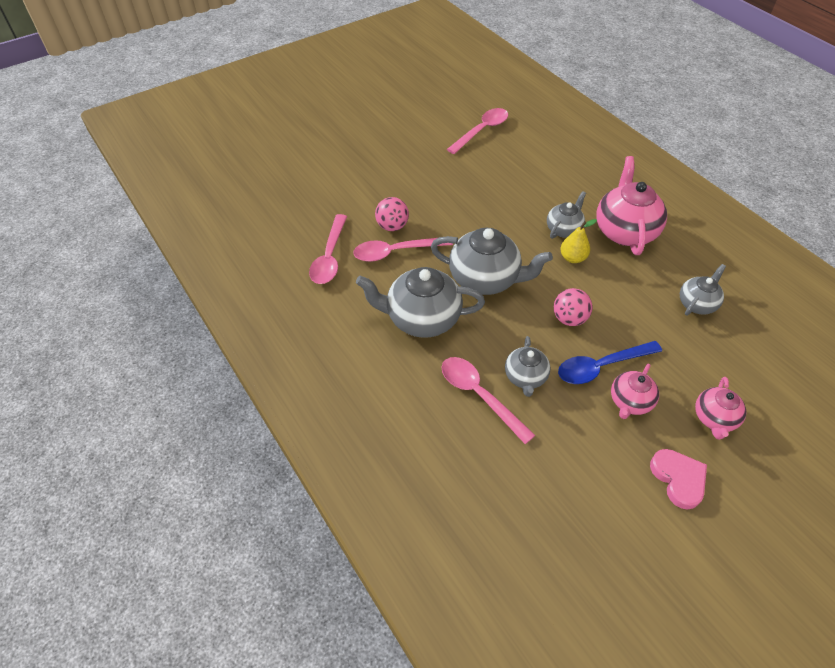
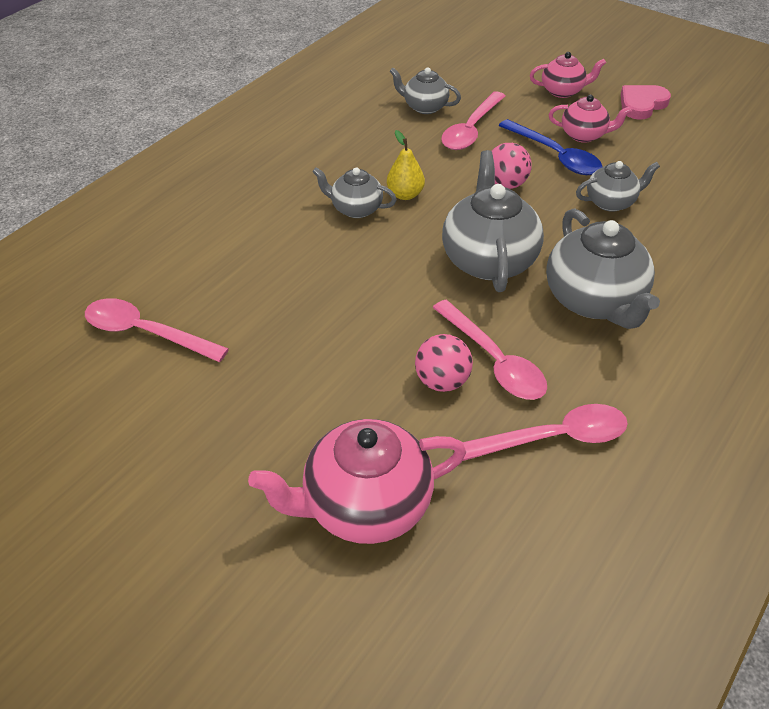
camera: 110 degrees left, 5 degrees down
pink spoon [442,357,535,444] -> pink spoon moved to [441,91,505,150]
pink teapot [596,156,667,255] -> pink teapot moved to [248,419,466,544]

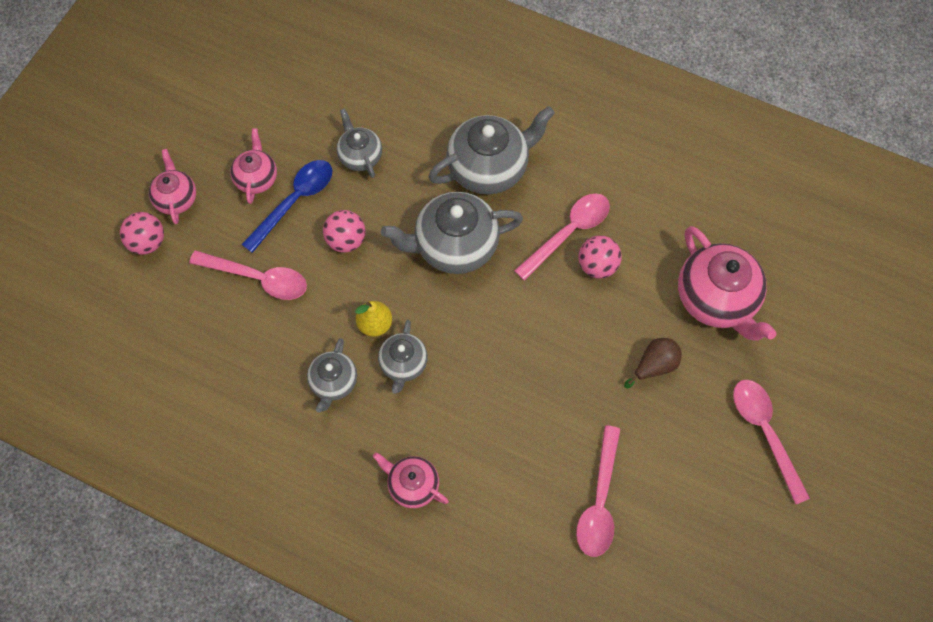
camera: 100 degrees left, 20 degrees up
grey teapot [390,67,461,114] -> grey teapot moved to [307,338,357,413]
pink spoon [462,404,628,461] -> pink spoon moved to [733,380,810,504]
pink heart [621,85,671,120] -> none
none -> pink ball [120,212,164,255]
none -> pink teapot [373,452,449,508]
none -> brown pear [624,338,682,389]

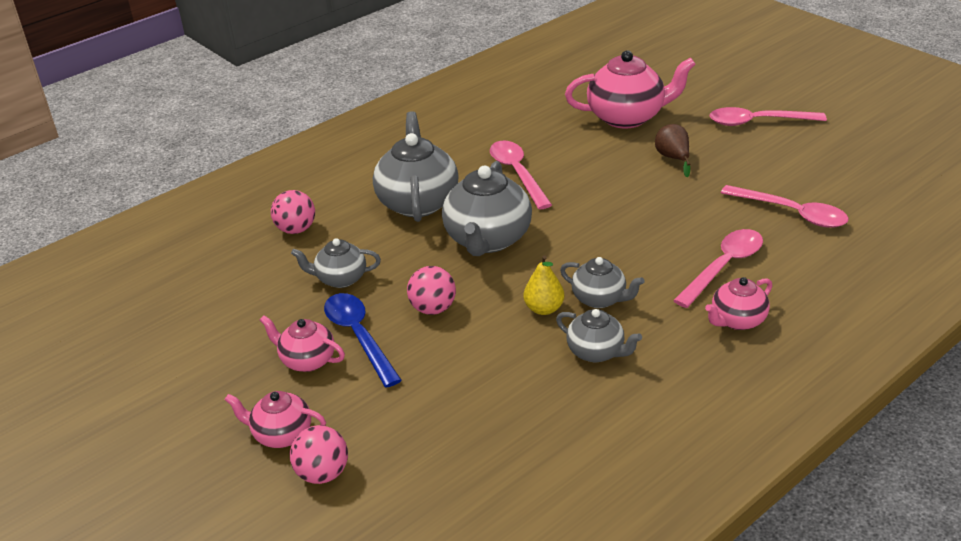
camera: 65 degrees left, 30 degrees down
pink spoon [189,250,307,300] -> pink spoon moved to [673,229,763,308]
pink ball [578,236,621,278] -> pink ball moved to [271,190,315,234]

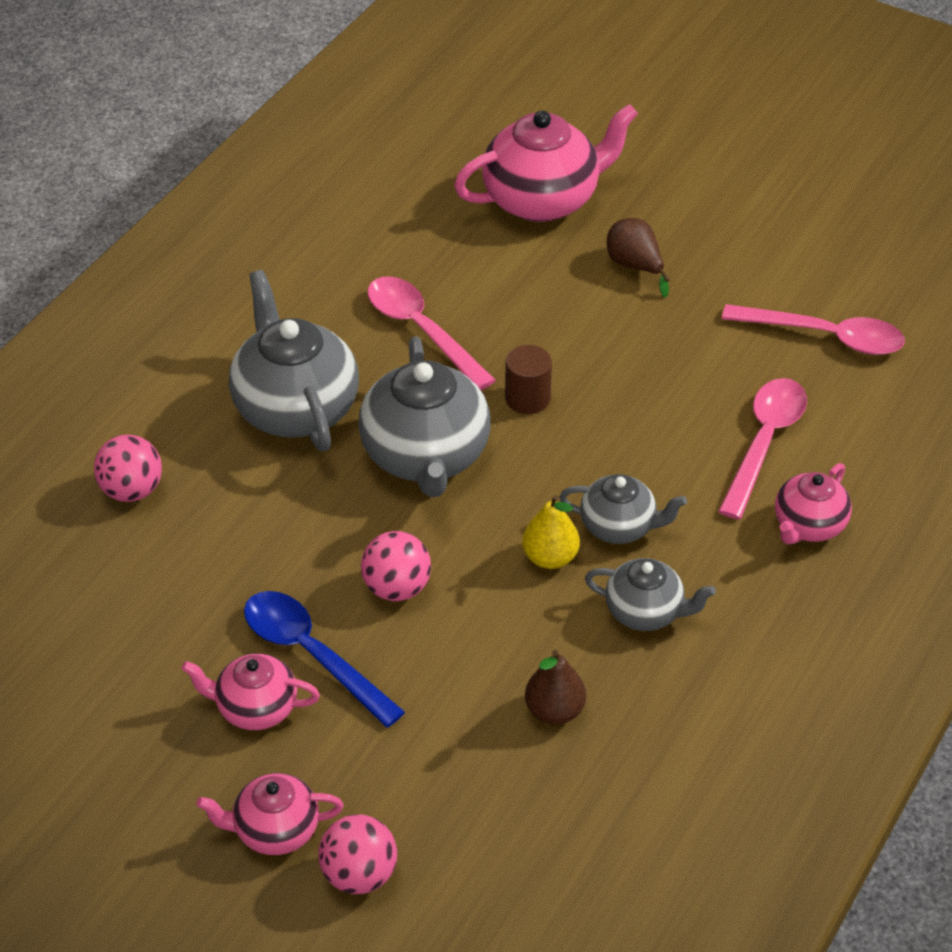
camera: 20 degrees left, 10 degrees up
grey teapot [291,238,381,288] -> none
pink spoon [710,107,827,126] -> none
none -> brown cylinder [505,345,552,414]
none -> brown pear [525,650,586,725]

